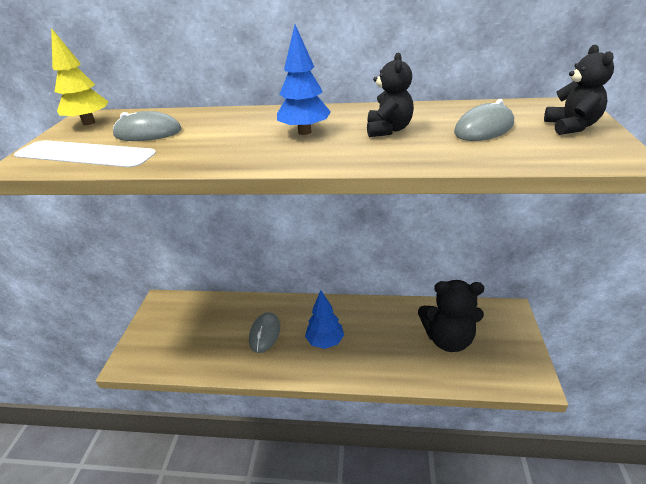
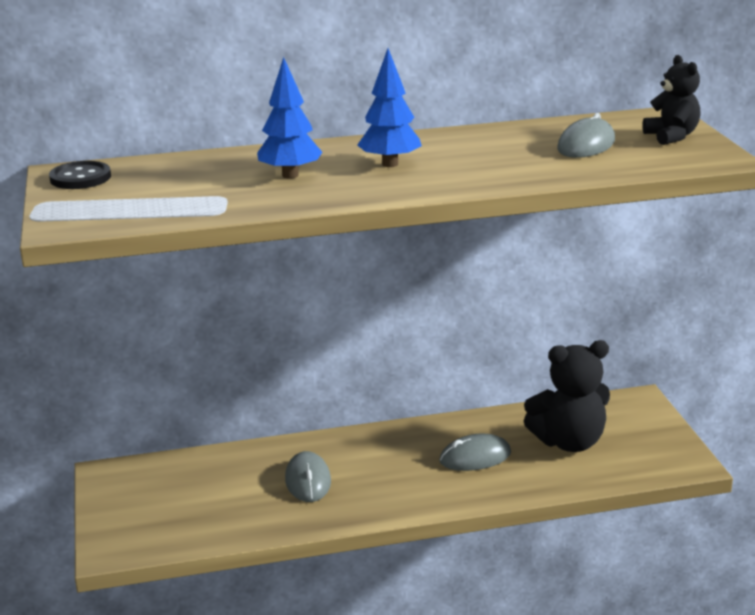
camera: 20 degrees left, 10 degrees down
yellow tree [51,28,108,125] -> black button [49,161,111,189]
grey mouse [113,111,181,141] -> grey mouse moved to [439,433,511,471]
blue tree [305,290,344,349] -> blue tree moved to [257,57,323,179]
black teddy bear [367,52,414,137] -> none

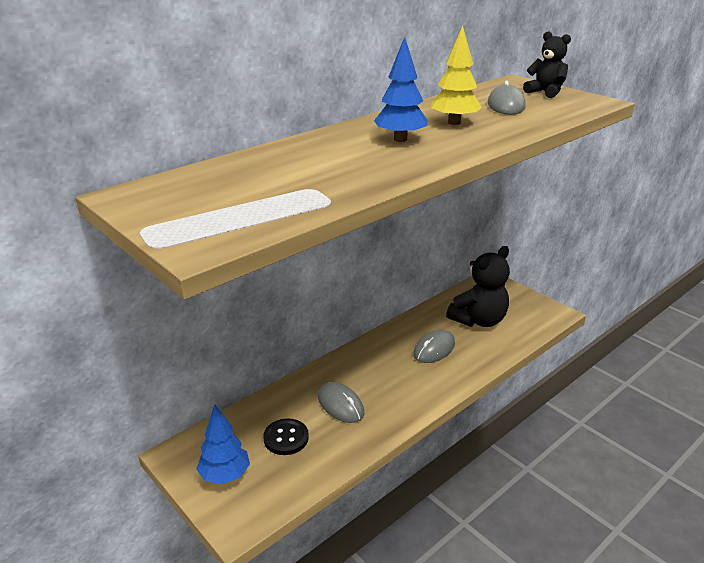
camera: 30 degrees left, 5 degrees up
black button [49,161,111,189] -> black button moved to [263,418,309,455]
blue tree [257,57,323,179] -> blue tree moved to [196,404,250,484]
none -> yellow tree [431,26,482,125]

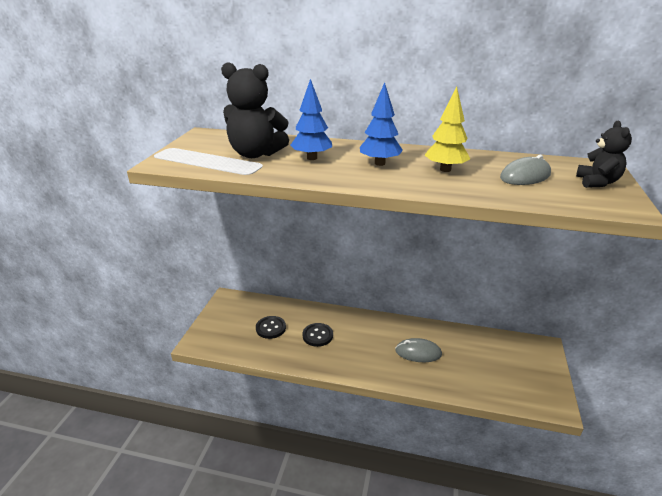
camera: 55 degrees right, 0 degrees up
blue tree [196,404,250,484] -> blue tree moved to [291,79,332,160]
grey mouse [318,382,364,423] -> black button [303,323,333,347]
black teddy bear [446,246,510,327] -> black teddy bear moved to [221,62,289,158]

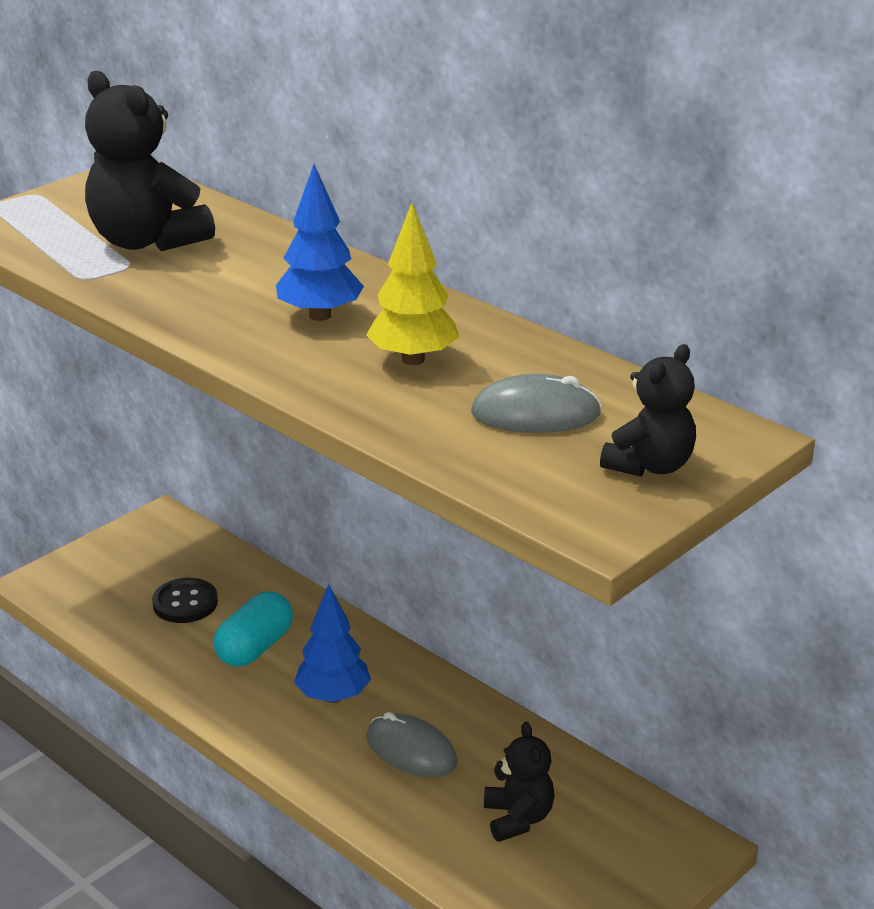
camera: 30 degrees right, 0 degrees up
blue tree [291,79,332,160] -> blue tree moved to [294,584,371,703]
black button [303,323,333,347] -> turquoise capsule [213,591,293,667]
none -> black teddy bear [484,722,555,842]

